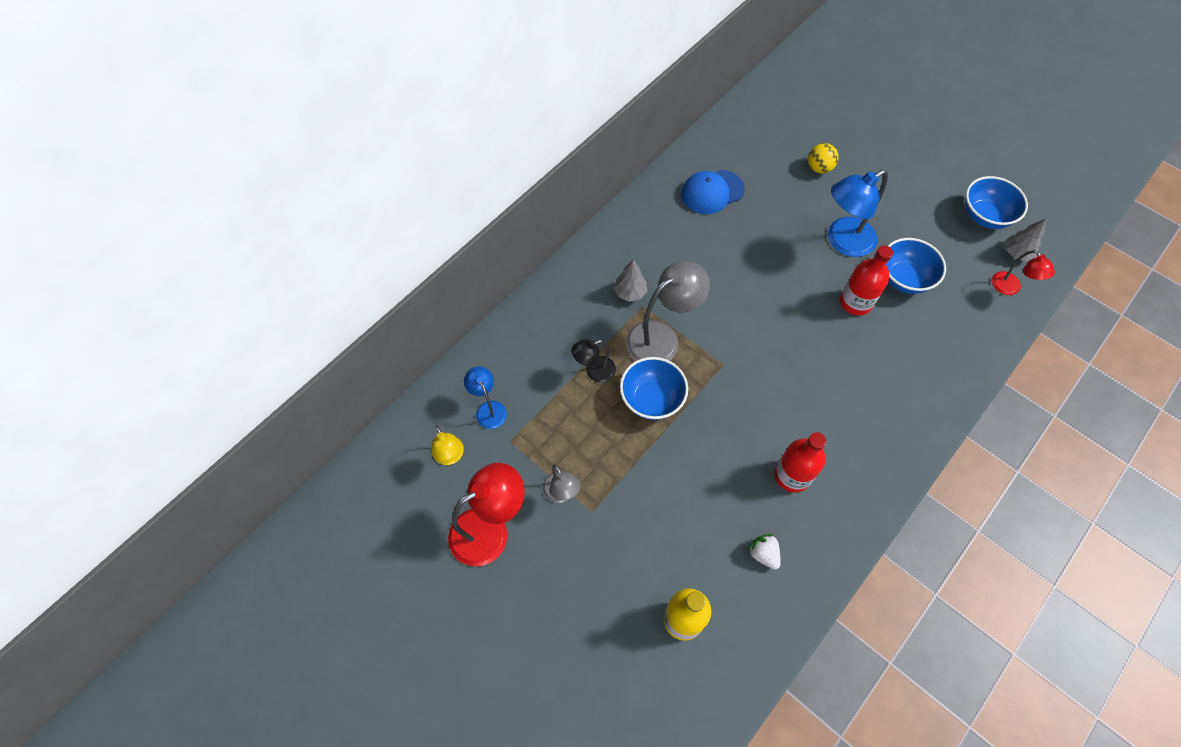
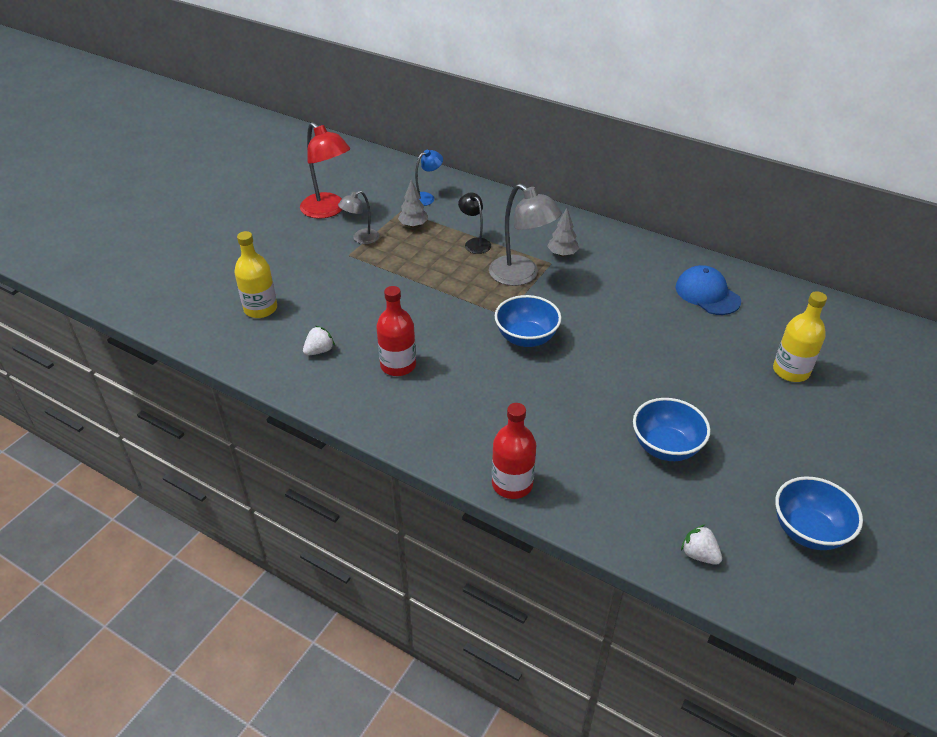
camera: 80 degrees right, 20 degrees down
yellow lamp [431,425,464,465] -> none
blue bowl [620,357,688,420] -> blue bowl moved to [495,295,561,347]
yellow ball [808,143,839,174] -> yellow bottle [773,291,827,382]
blue lamp [828,170,888,257] -> none
red bottle [840,245,893,315] -> red bottle moved to [492,403,536,499]
red lamp [992,250,1055,295] -> white strawberry [681,525,722,565]
grey tree [1005,219,1046,261] -> grey tree moved to [398,180,428,228]

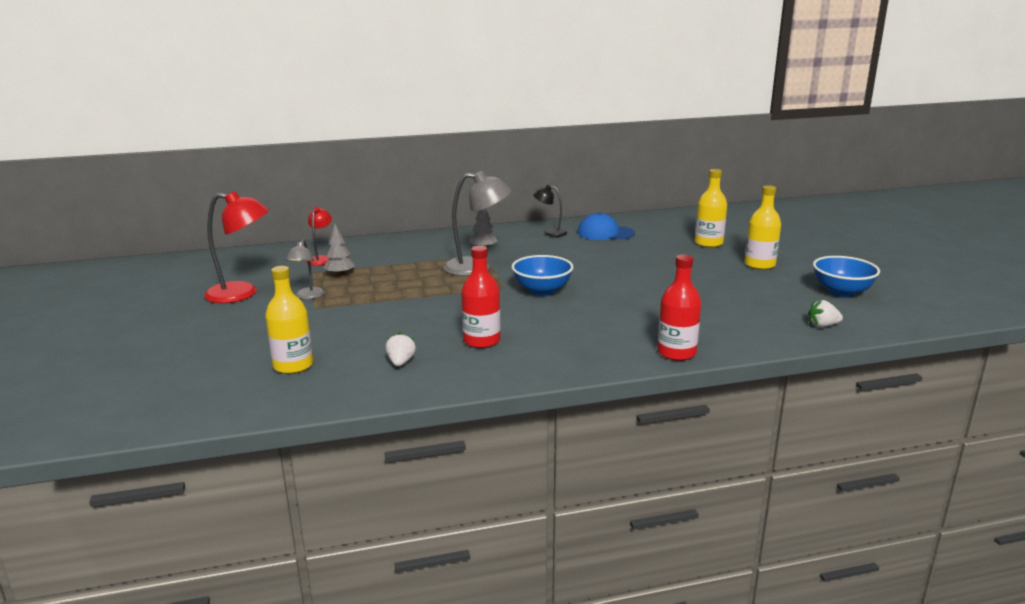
camera: 45 degrees left, 20 degrees down
blue lamp [415,150,443,206] -> red lamp [306,207,332,266]
black lamp [458,192,491,254] -> black lamp moved to [533,185,567,237]
blue bowl [633,398,710,461] -> none
none -> yellow bottle [745,185,781,270]

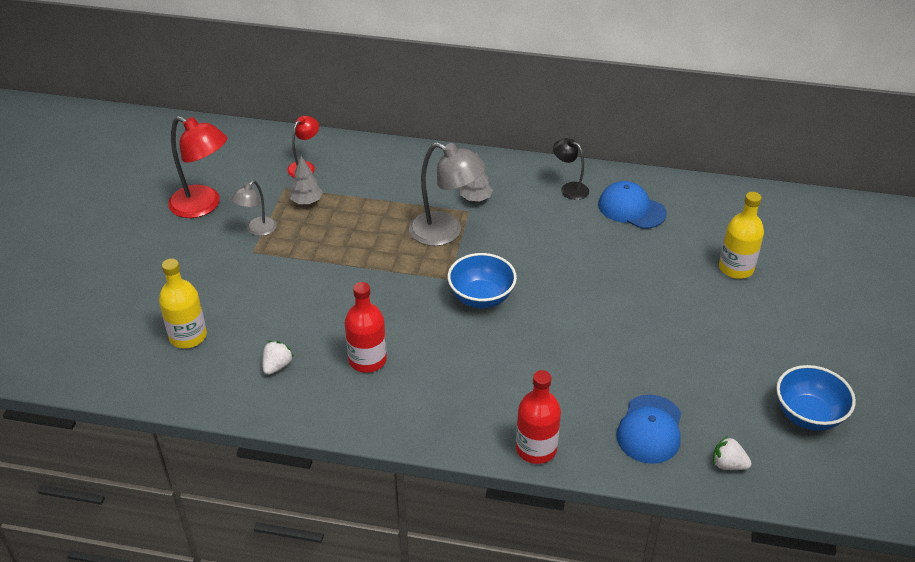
camera: 25 degrees right, 20 degrees up
yellow bottle [745,185,781,270] -> none
none -> blue cap [616,395,681,464]

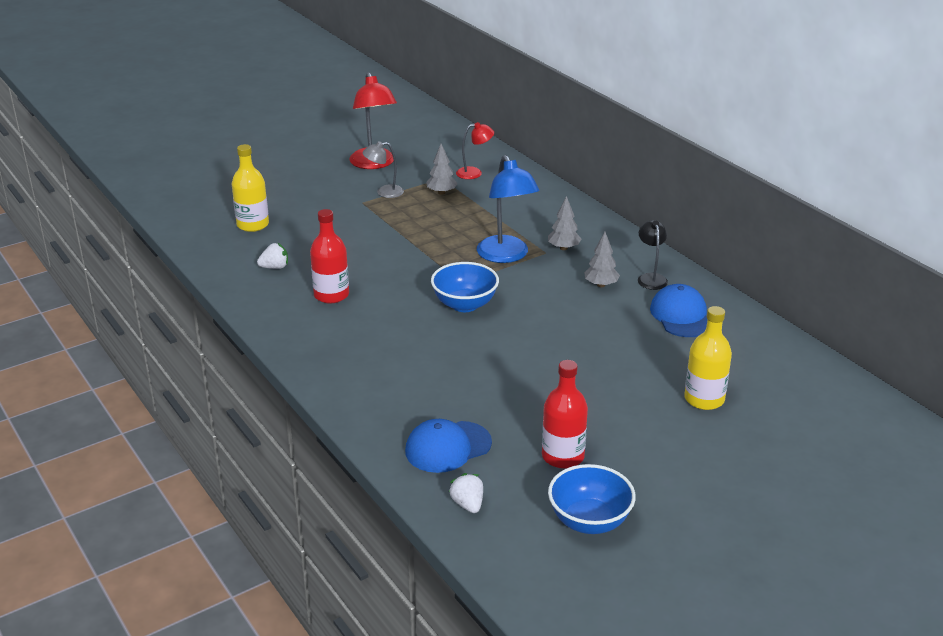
camera: 45 degrees right, 10 degrees down
grey lamp [409,142,486,246] -> blue lamp [477,155,540,263]
red bottle [516,370,561,464] -> red bottle moved to [542,360,588,469]
none -> grey tree [584,232,620,287]

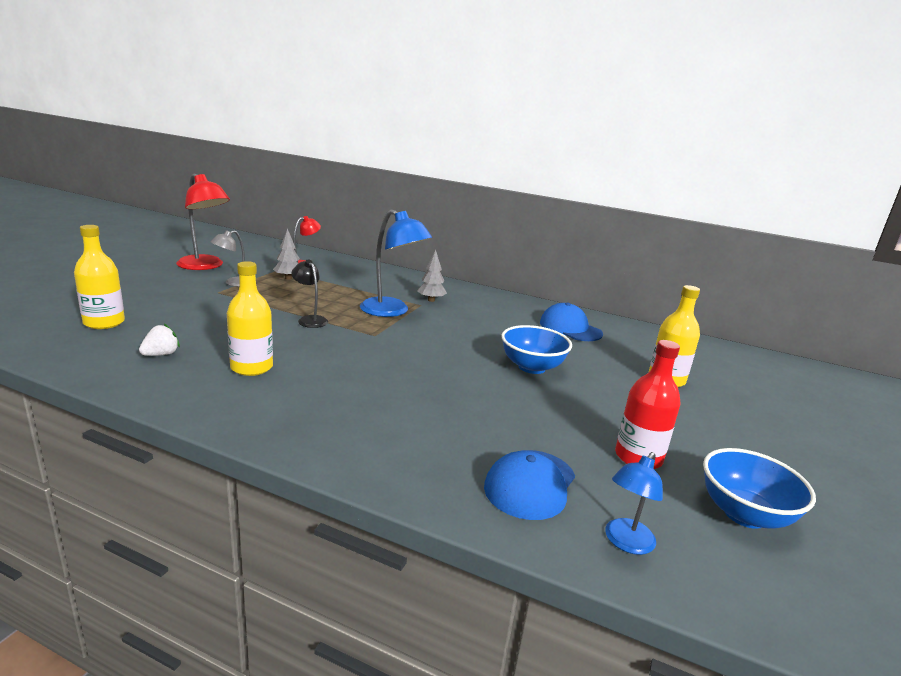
camera: 35 degrees left, 10 degrees down
red bottle [310,209,349,304] -> yellow bottle [227,261,273,376]
blue bowl [431,262,499,312] -> blue bowl moved to [501,325,572,374]
white strawberry [449,473,483,513] -> blue lamp [605,452,663,555]
grey tree [584,232,620,287] -> none
black lamp [638,220,668,290] -> black lamp moved to [292,260,328,328]

